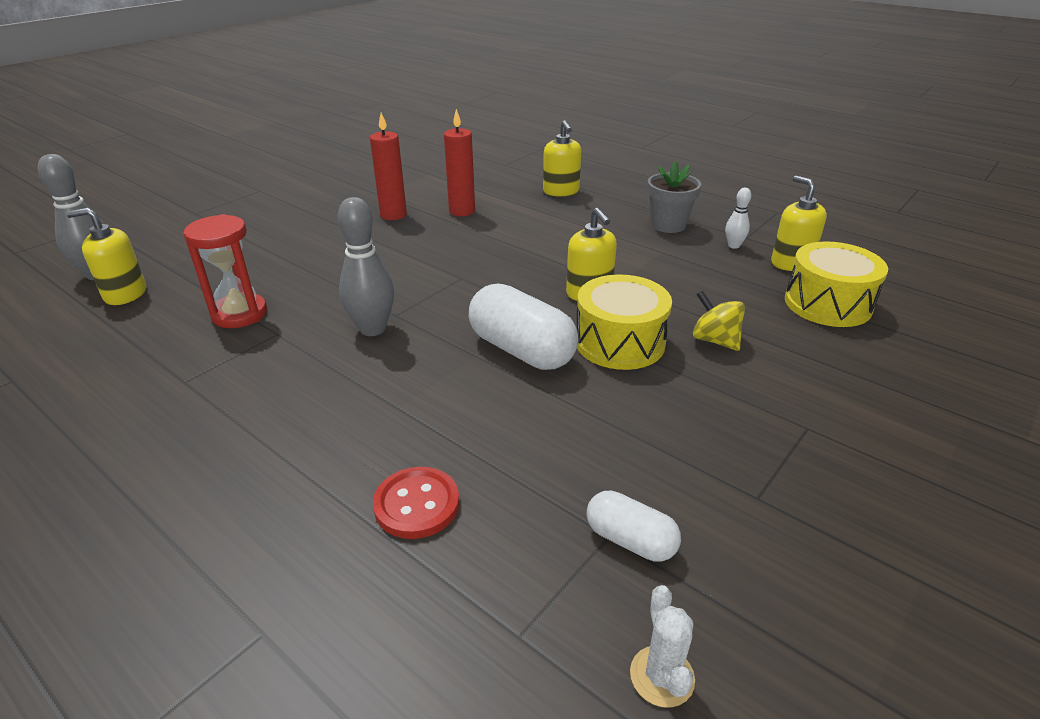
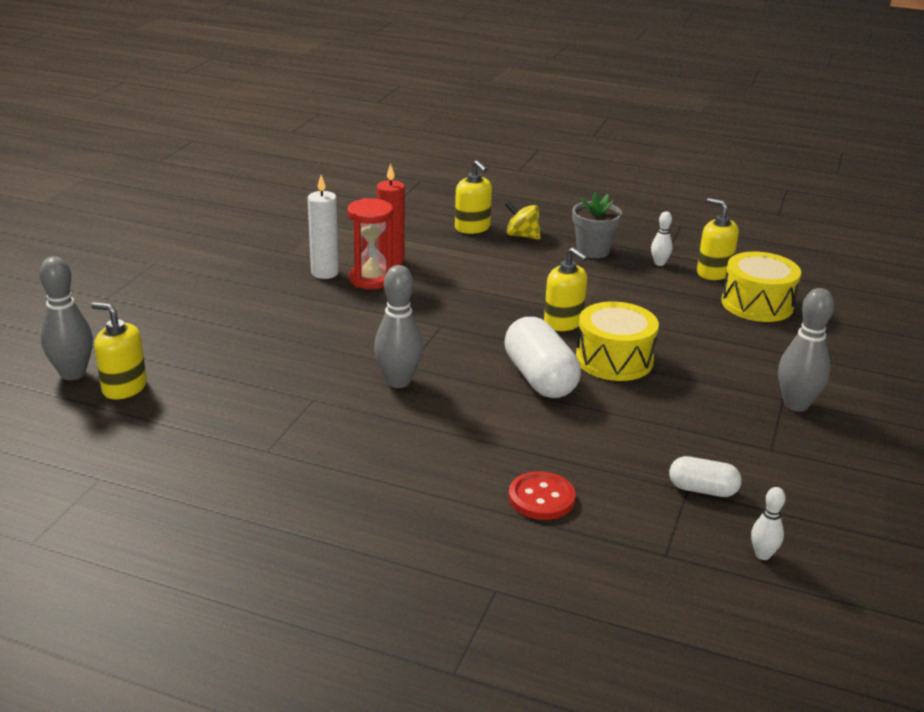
camera: 20 degrees left, 5 degrees down
yellow soap dispenser [66,208,146,305] -> yellow soap dispenser turned 45 degrees clockwise [91,302,147,400]
red hourglass [184,214,267,328] -> red hourglass moved to [347,198,393,289]
red candle [370,113,407,220] -> white candle [308,175,339,279]
white capsule [469,284,579,370] -> white capsule turned 45 degrees clockwise [504,317,581,398]
white cactus [630,585,695,708] -> white bowling pin [751,487,786,560]
yellow spinning top [693,291,745,351] -> yellow spinning top moved to [505,201,541,240]
none -> grey bowling pin [778,288,834,412]

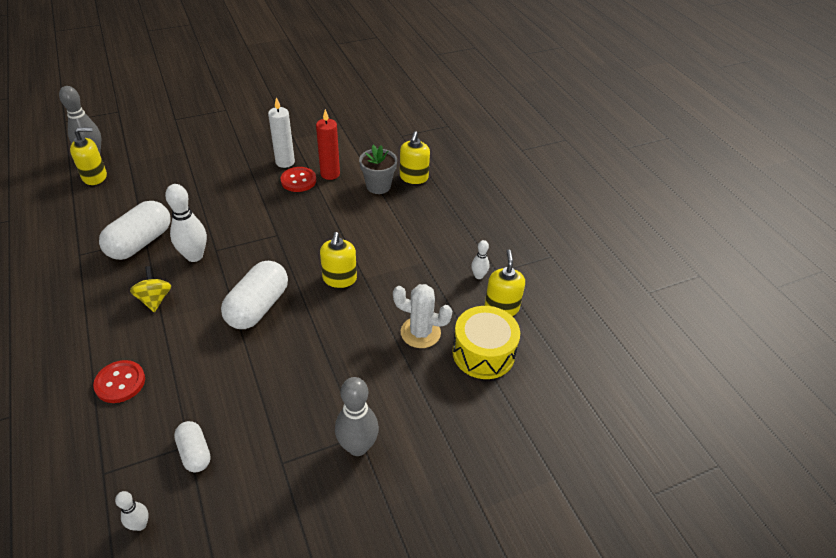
camera: 45 degrees right, 15 degrees up
yellow soap dispenser [91,302,147,400] -> yellow soap dispenser turned 90 degrees clockwise [70,127,107,185]
red hourglass [347,198,393,289] -> red button [281,167,316,192]
grey bowling pin [374,265,423,388] -> white bowling pin [165,184,207,262]
yellow spinning top [505,201,541,240] -> yellow spinning top moved to [130,266,171,312]
grey flower pot [572,192,622,258] -> grey flower pot moved to [359,145,397,194]
yellow drum [576,302,659,381] -> none
none -> white capsule [99,201,170,260]
none -> white cactus [393,284,452,348]

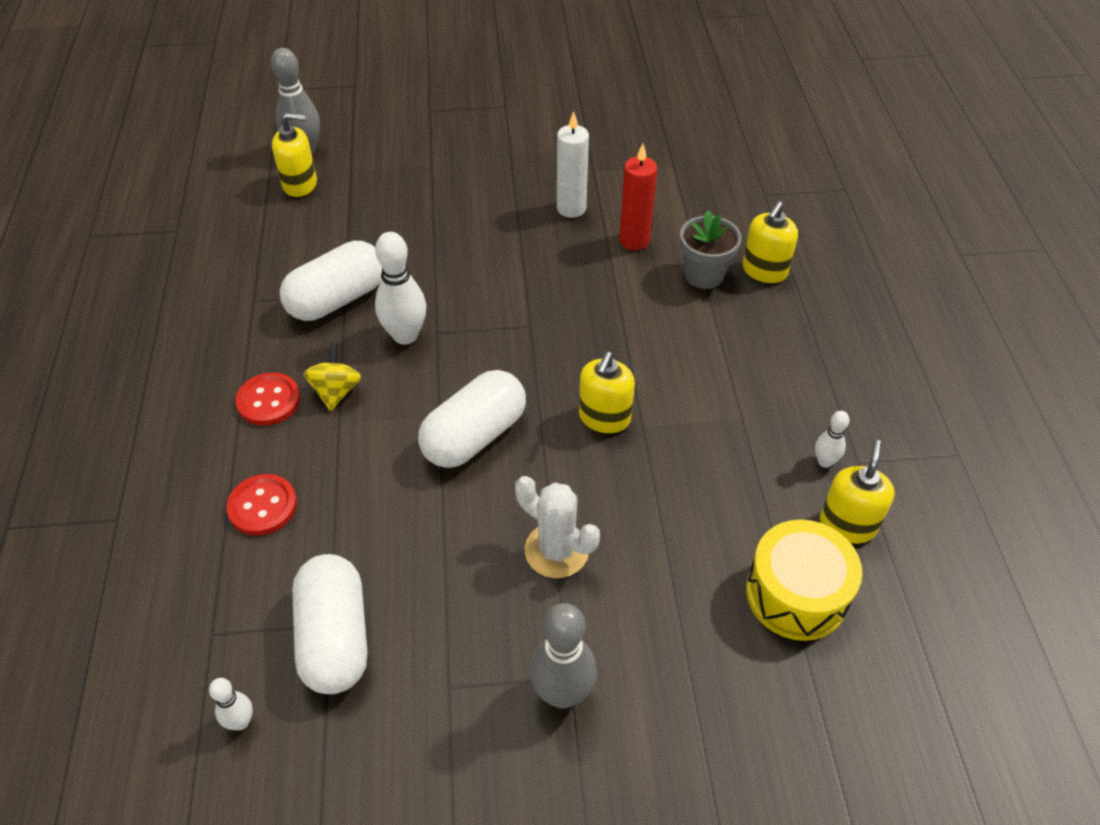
camera: 20 degrees right, 5 degrees up
white capsule [174,421,211,472] -> white capsule [292,554,367,694], size x1.78
red button [281,167,316,192] -> red button moved to [236,372,300,426]
white cactus [393,284,452,348] -> white cactus moved to [515,476,600,578]

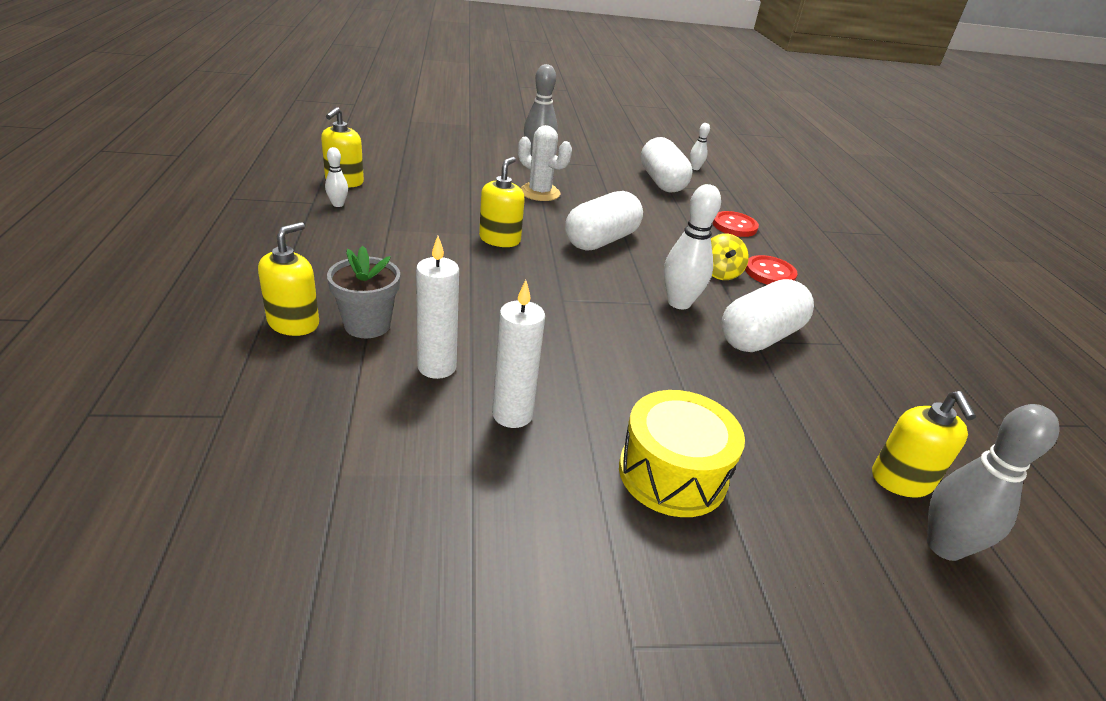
camera: 175 degrees right, 15 degrees down
yellow soap dispenser [272,113,317,197] -> yellow soap dispenser turned 90 degrees counterclockwise [872,391,976,498]
red candle [619,144,657,250] -> white candle [416,236,459,379]
yellow drum [746,520,862,641] -> yellow drum moved to [619,390,745,517]

